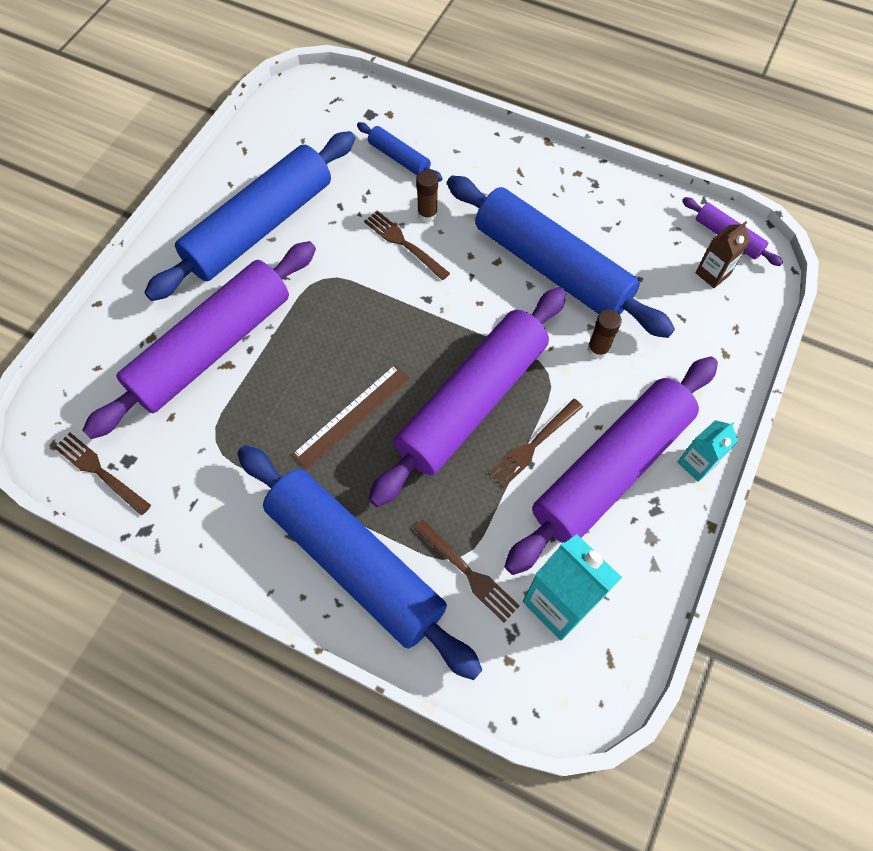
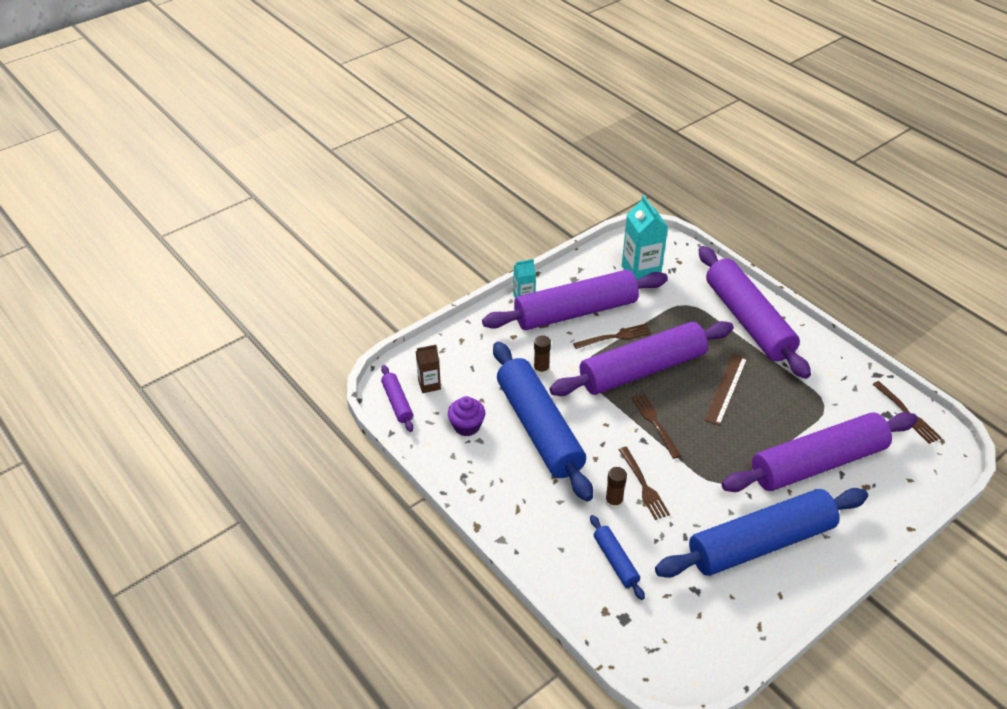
camera: 155 degrees left, 20 degrees down
blue rolling pin [237,445,482,680] -> purple rolling pin [699,246,811,379]
brown ruler [292,365,411,470] -> brown ruler turned 45 degrees counterclockwise [704,354,748,426]
brown fork [413,519,520,622] -> brown fork moved to [632,394,681,459]
none -> purple cupcake [448,396,485,436]

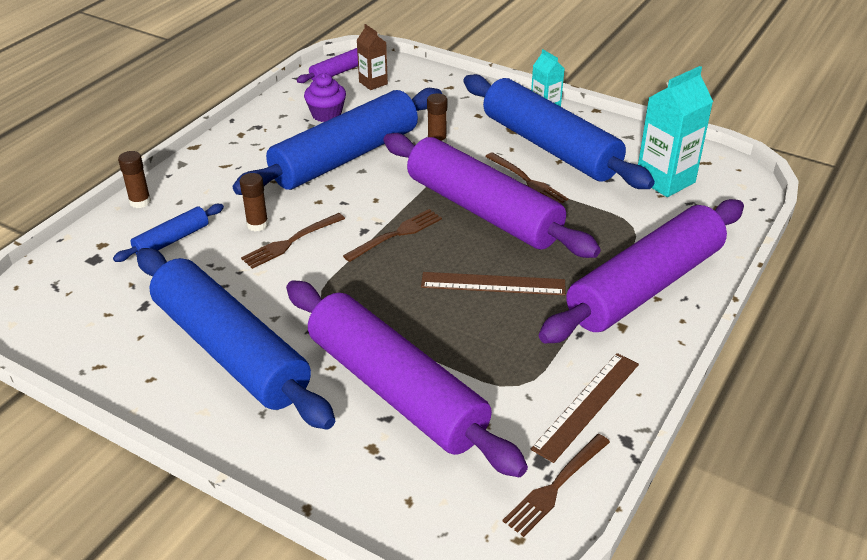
camera: 70 degrees right, 5 degrees down
purple rolling pin [482,270,668,330] -> blue rolling pin [463,74,655,189]
none -> brown glue stick [118,151,151,208]
none -> brown ruler [531,353,639,463]

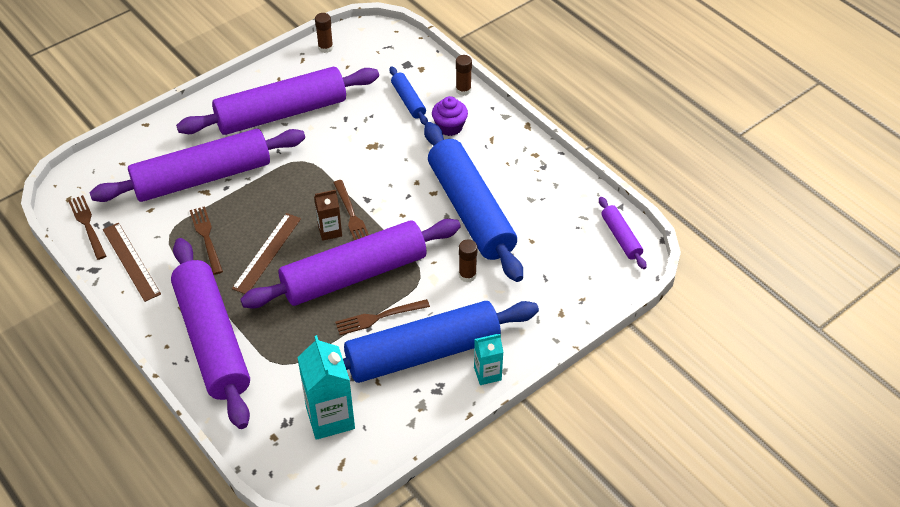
camera: 110 degrees right, 10 degrees up
blue rolling pin [137,248,335,429] -> purple rolling pin [176,67,379,135]
brown glue stick [240,173,268,232] -> brown glue stick moved to [315,13,333,53]
brown fork [241,213,345,269] -> brown fork moved to [190,206,223,275]
purple cupcake [304,73,346,122] -> purple cupcake moved to [432,96,468,136]
brown carton [357,24,388,90] -> brown carton moved to [314,190,342,241]

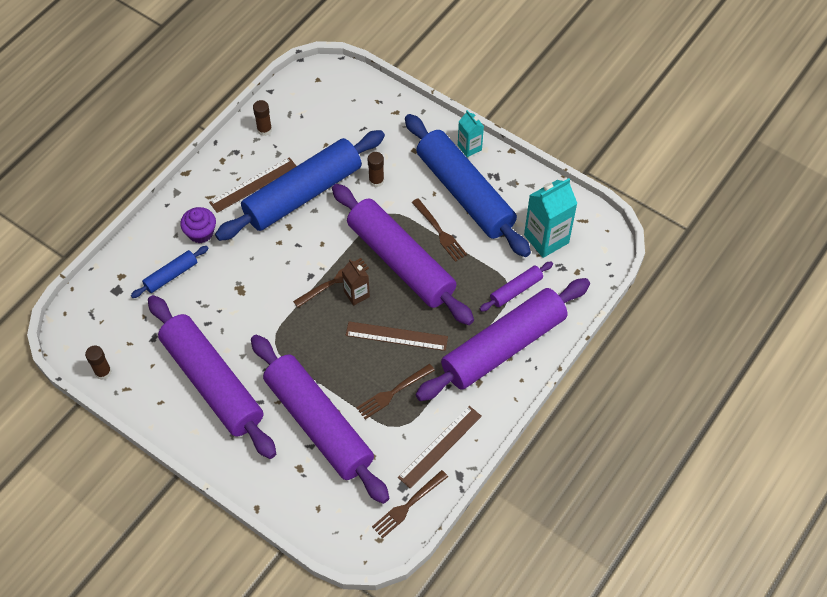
camera: 105 degrees left, 10 degrees up
brown glue stick [456,55,472,96] -> brown glue stick moved to [253,100,272,136]
purple rolling pin [599,197,647,269] -> purple rolling pin moved to [480,262,553,312]
none -> brown ruler [209,157,296,213]

